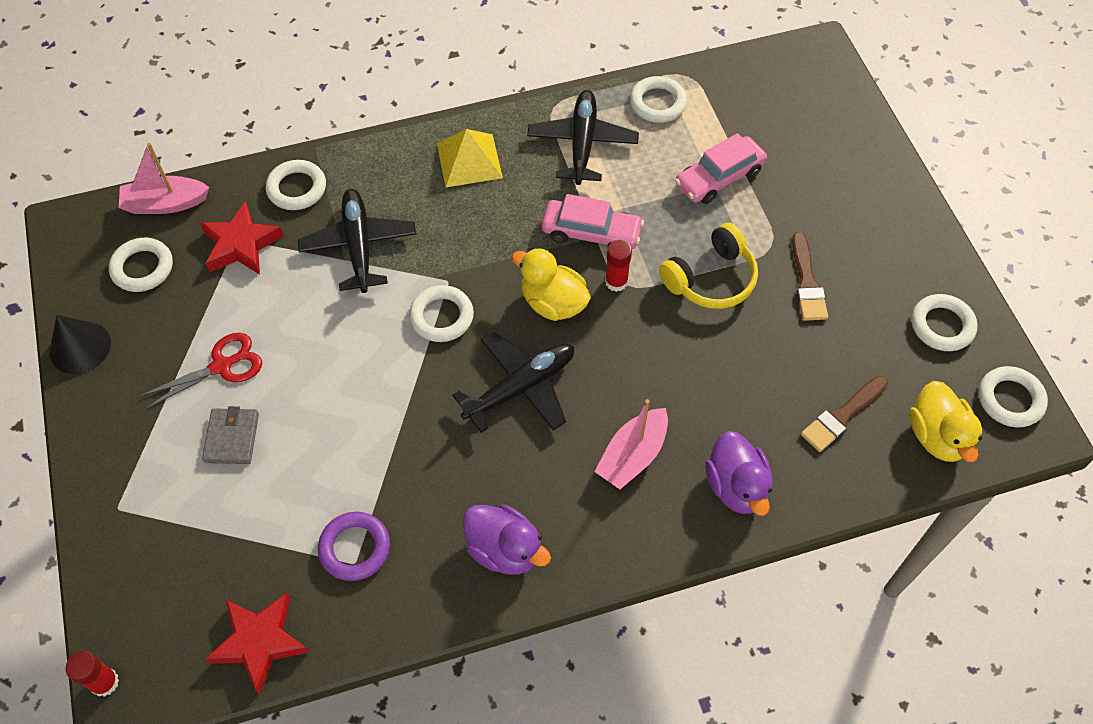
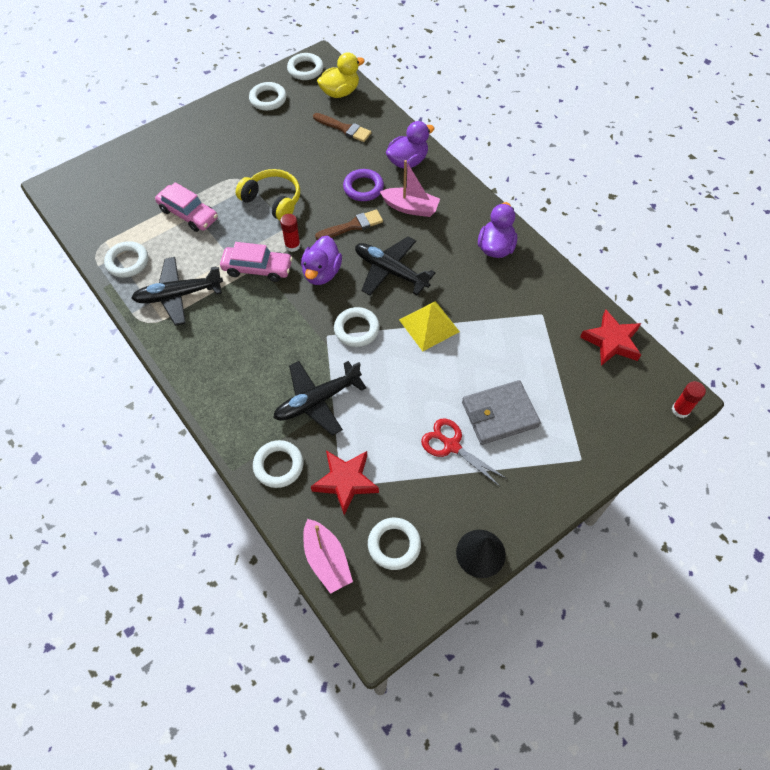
camera: 110 degrees left, 0 degrees up
grey wallet [202,406,259,464] -> grey wallet [462,380,541,445], size x1.56
purple ring [318,512,390,581] -> purple ring moved to [343,169,384,201]
yellow pyramid [437,129,503,187] -> yellow pyramid moved to [399,301,460,351]
yellow duck [511,248,591,321] -> purple duck [301,235,342,285]
pink car [542,194,644,249] -> pink car turned 105 degrees clockwise [220,242,293,282]
brown brush [792,232,828,321] -> brown brush moved to [315,209,383,240]

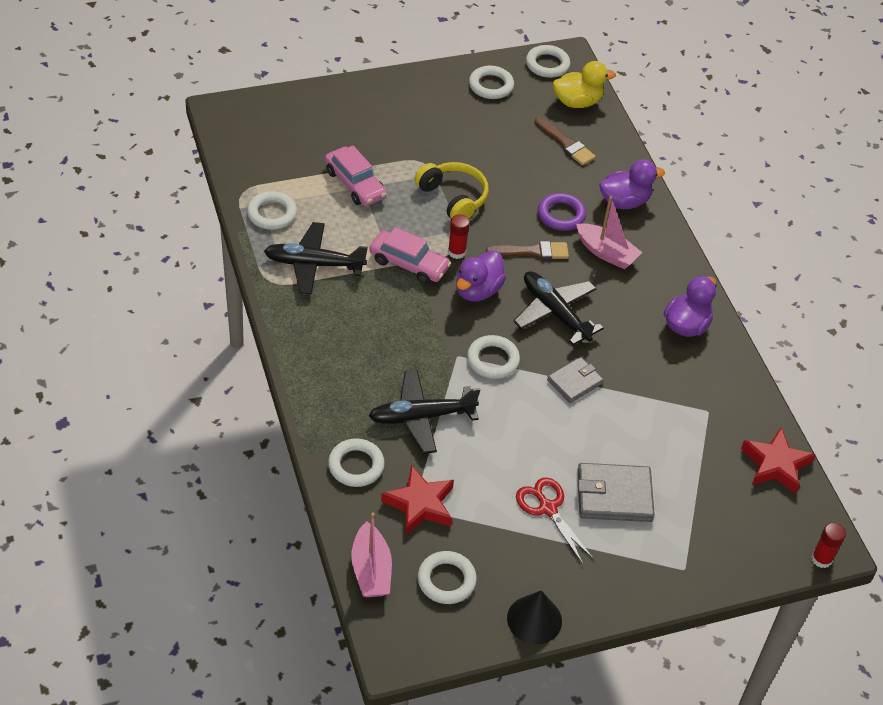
camera: 15 degrees right, 10 degrees down
yellow pyramid [399,301,460,351] -> grey wallet [547,357,604,403]

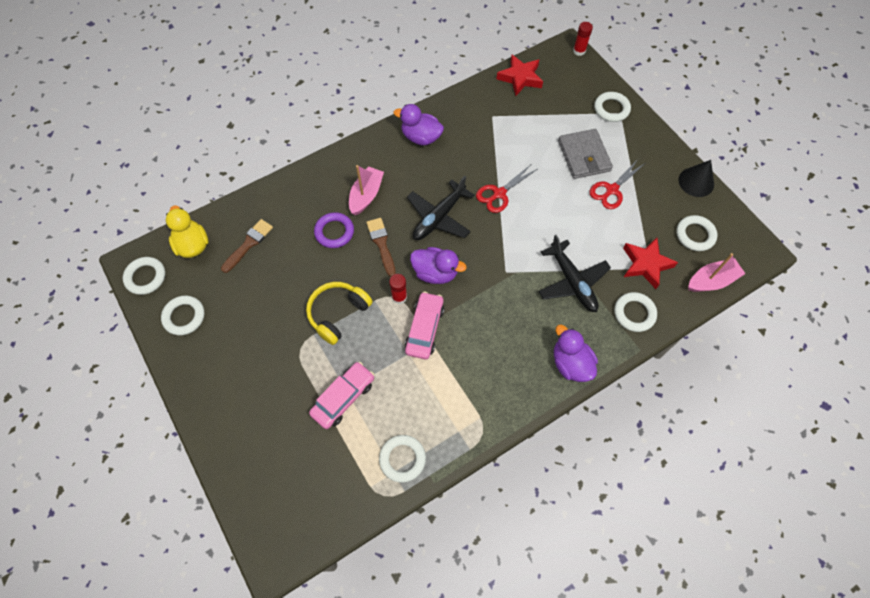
camera: 100 degrees left, 15 degrees up
black plane [264,222,368,294] -> none
white ring [467,335,520,379] -> white ring moved to [594,92,631,122]
grey wallet [547,357,604,403] -> red scissors [476,165,537,213]
purple duck [599,159,665,209] -> purple duck moved to [554,325,598,382]

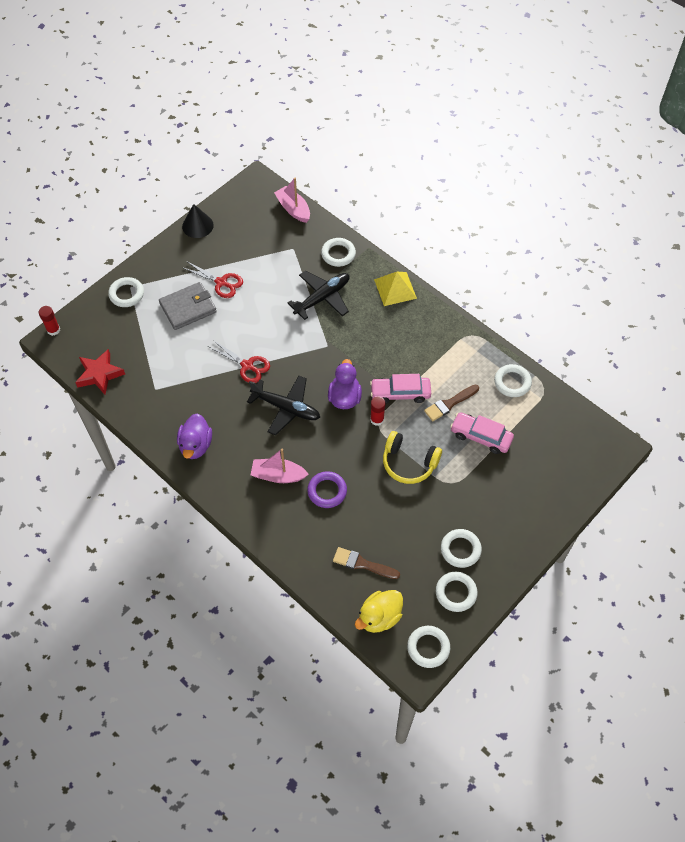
camera: 105 degrees left, 5 degrees down
brown brush [366,218,396,277] -> brown brush moved to [424,384,479,421]
purple duck [554,325,598,382] -> yellow pyramid [374,272,417,306]
red star [623,238,678,289] -> none
white ring [676,215,718,251] -> white ring moved to [441,529,482,568]

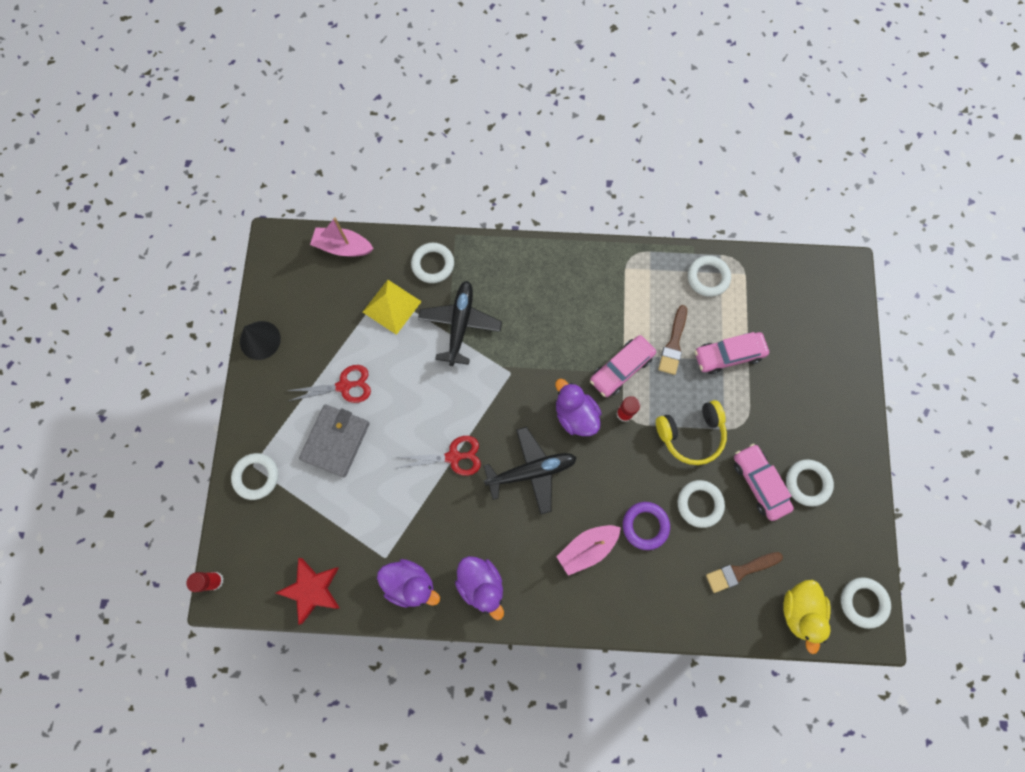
camera: 40 degrees left, 15 degrees up
yellow pyramid [374,272,417,306] -> yellow pyramid moved to [363,280,422,335]
white ring [436,572,478,612] -> white ring moved to [678,480,725,528]
none -> purple duck [377,559,440,608]
none -> pink car [734,444,794,521]

